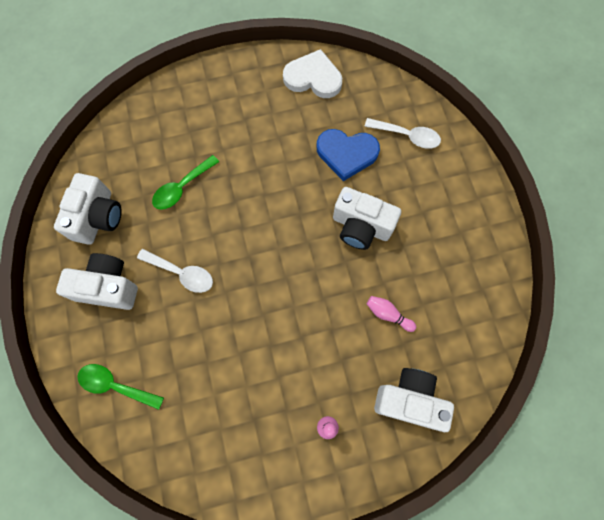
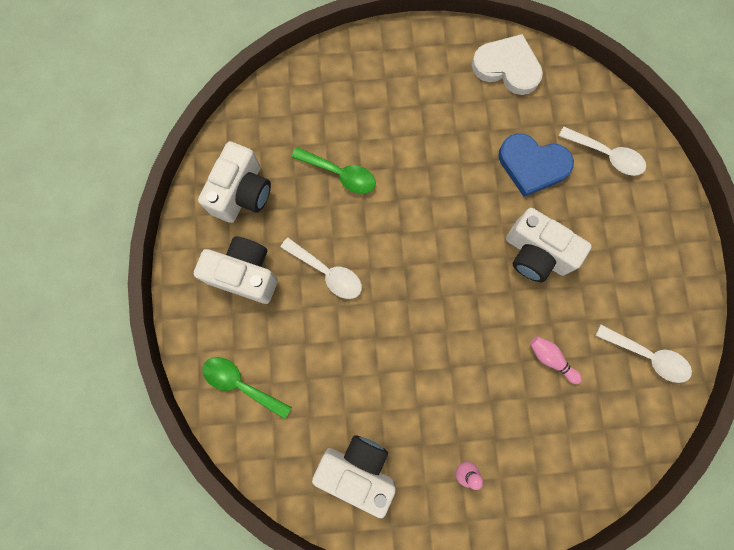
camera: 10 degrees right, 5 degrees up
green spoon [152,155,219,210] -> green spoon turned 120 degrees counterclockwise [291,147,376,194]
white camera [374,368,454,432] -> white camera moved to [312,435,396,518]
none -> white spoon [595,324,692,383]

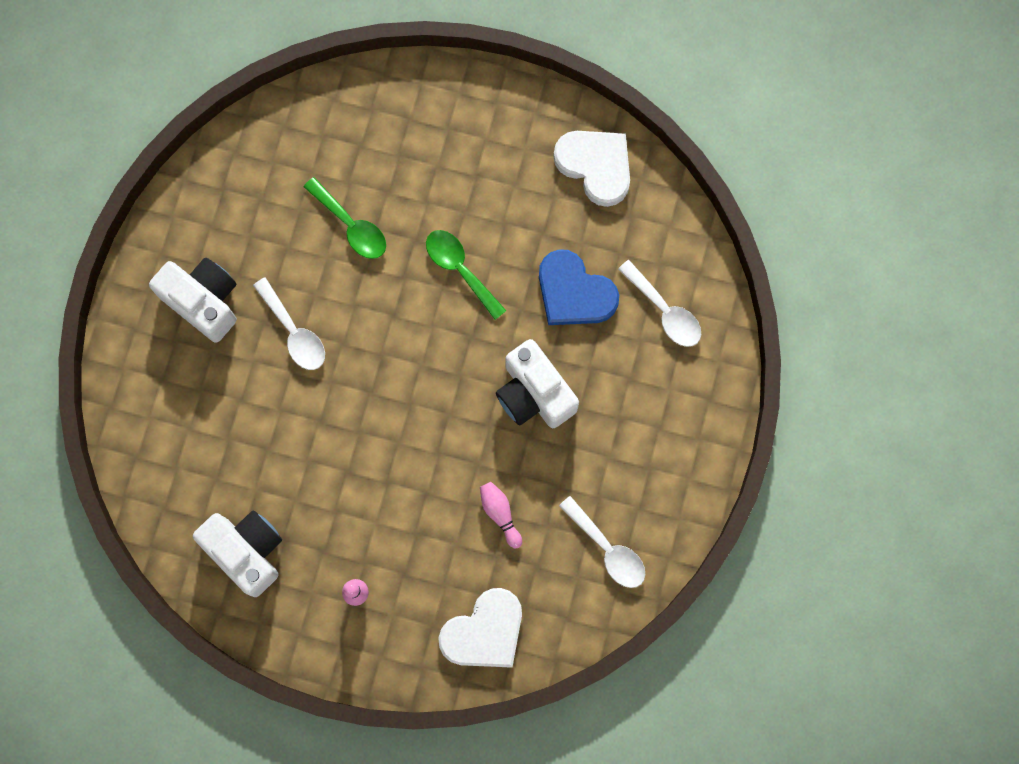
camera: 20 degrees right, 0 degrees up
white camera [198,141,271,223] -> none
green spoon [202,357,292,419] -> green spoon moved to [426,230,506,320]
none -> white heart [438,588,522,668]

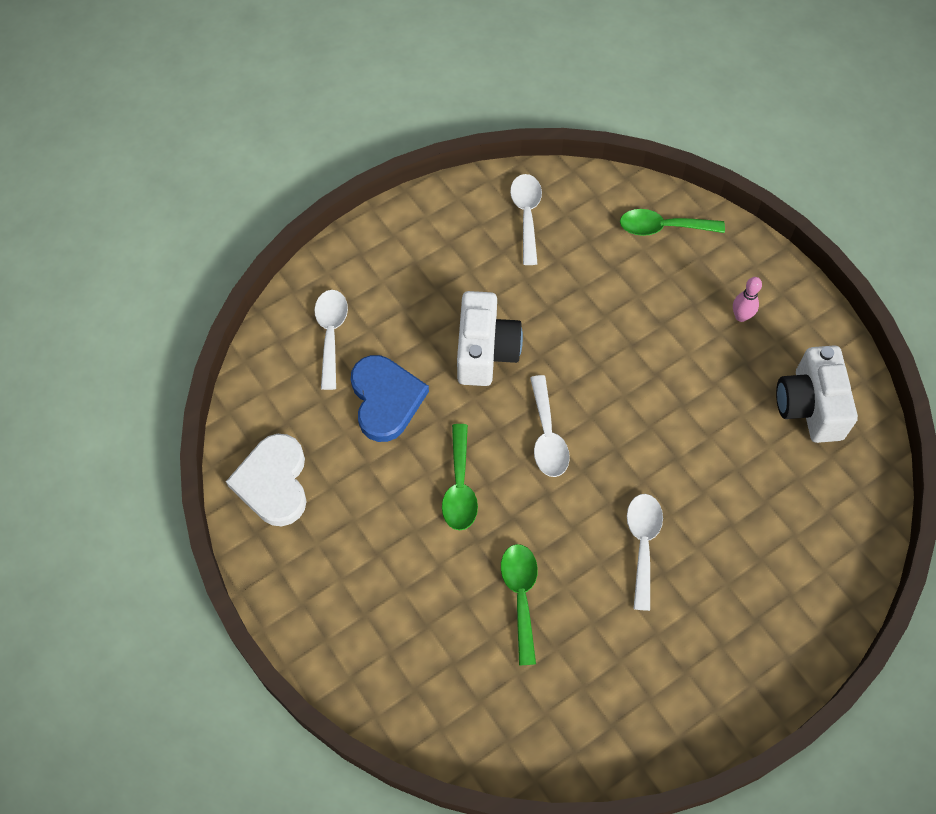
camera: 140 degrees left, 15 degrees down
white camera [149,258,237,343] -> none
white heart [438,588,522,668] -> green spoon [620,209,725,236]
pink bowling pin [480,482,522,549] -> none
none -> white spoon [530,375,570,477]

